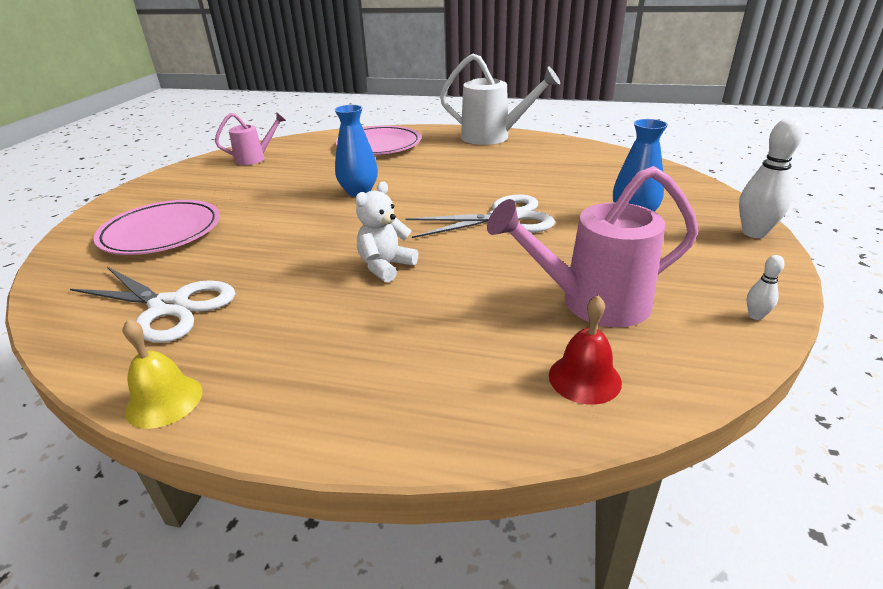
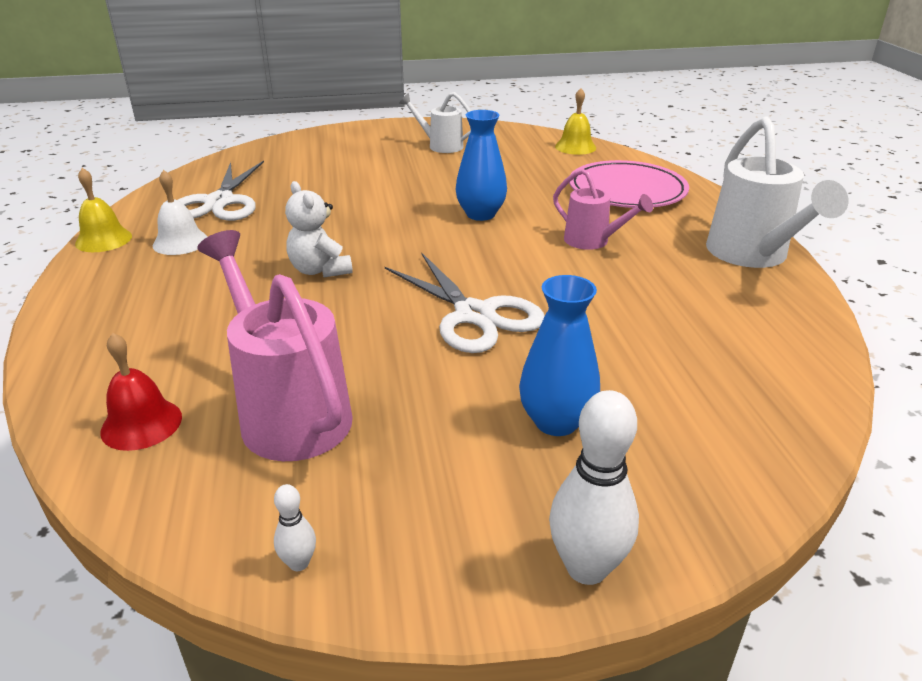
camera: 65 degrees right, 0 degrees up
pink plate [93,200,220,255] -> none
pink watering can [215,112,286,165] -> pink watering can moved to [553,168,653,250]
white teddy bear [355,182,418,282] -> white teddy bear turned 135 degrees counterclockwise [285,181,353,277]
none -> white bell [153,170,208,255]
none -> white watering can [399,92,471,153]
none -> yellow bell [555,88,596,155]

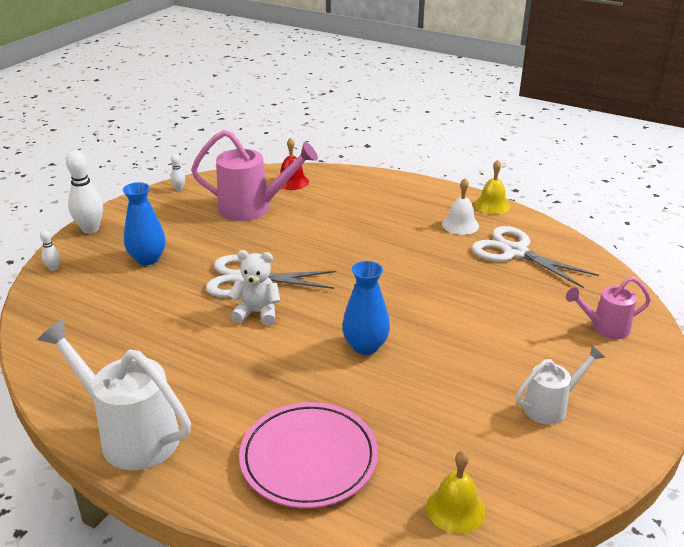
camera: 130 degrees right, 0 degrees up
white teddy bear [285,181,353,277] -> white teddy bear moved to [228,250,280,326]
pink watering can [553,168,653,250] -> pink watering can moved to [566,277,651,339]
none -> white bowling pin [40,230,60,271]

